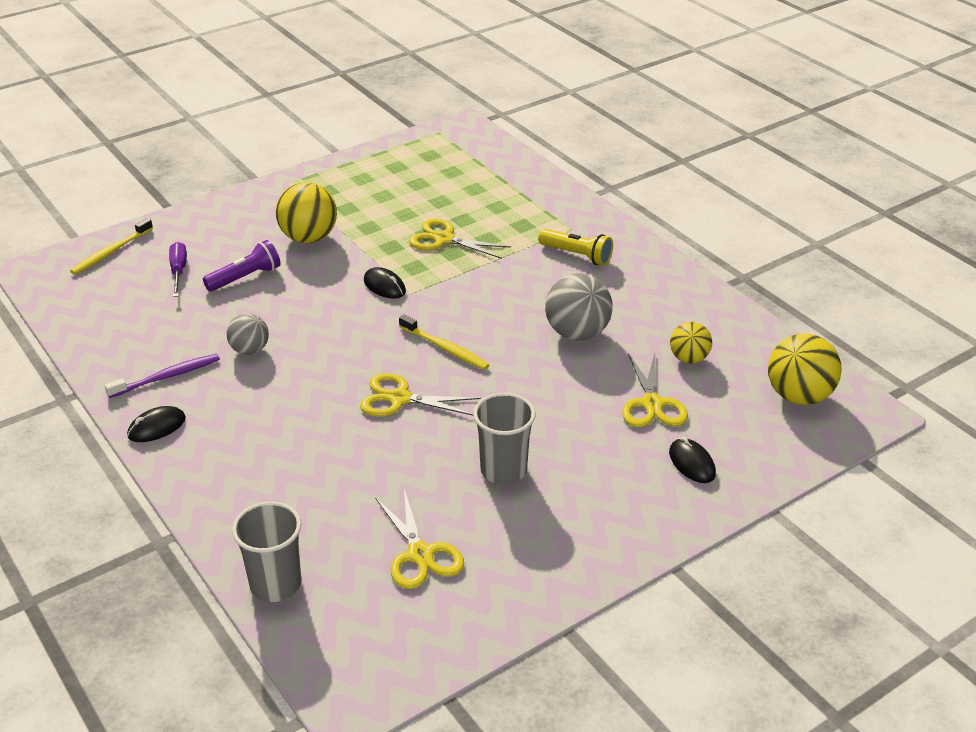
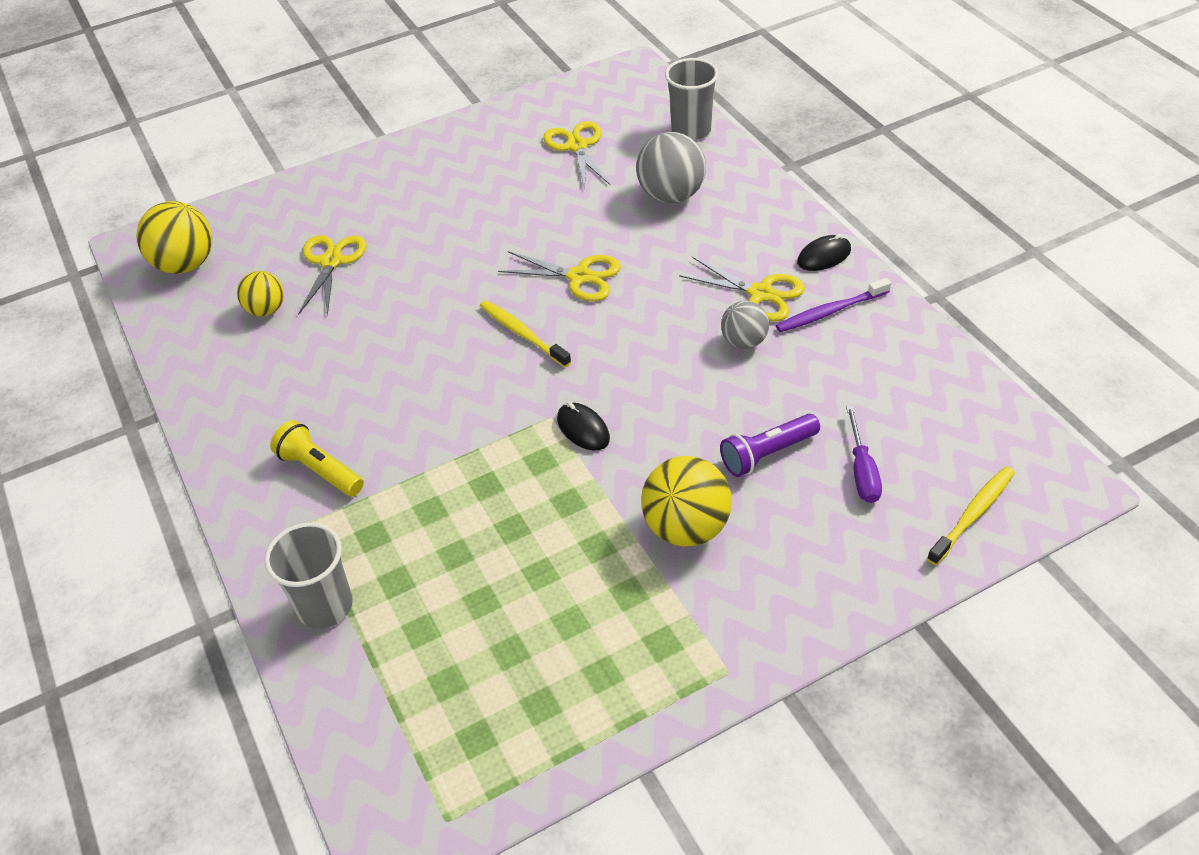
camera: 170 degrees left, 10 degrees up
yellow scissors [409,219,511,259] -> yellow scissors moved to [679,257,805,322]
grey cup [473,393,536,484] -> grey cup moved to [265,522,353,629]
grey ball [545,273,613,341] -> grey ball moved to [636,132,706,203]
black mouse [669,437,716,483] -> none

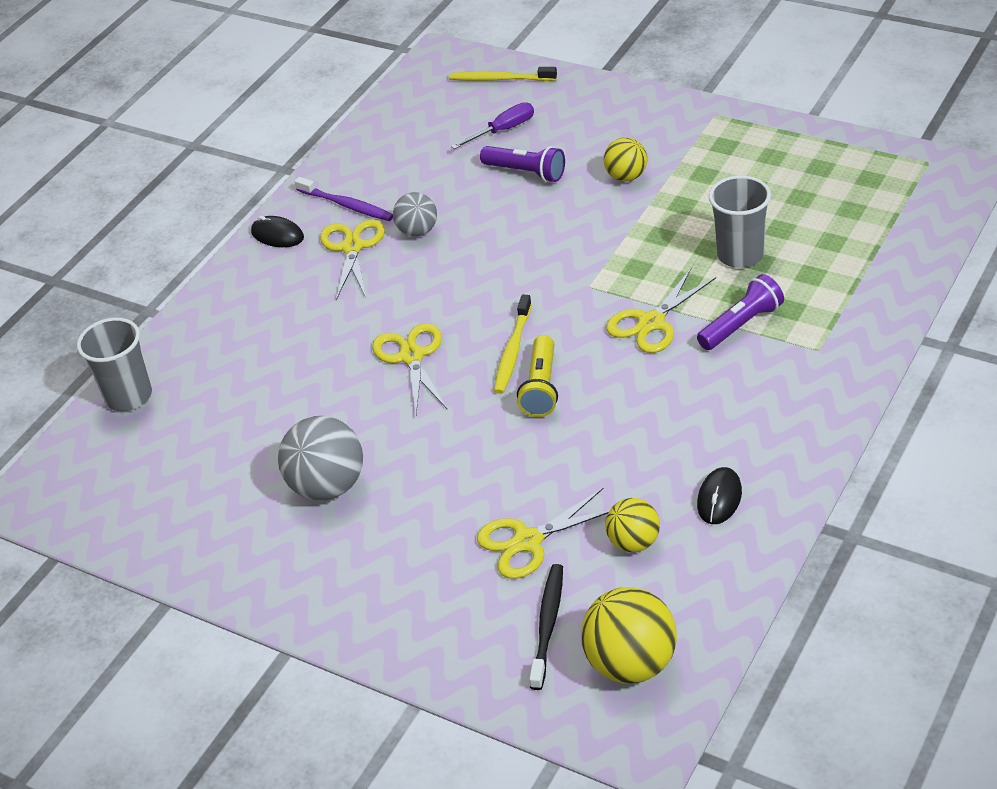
camera: 120 degrees left, 5 degrees down
grey cup [265,522,353,629] -> grey cup moved to [709,175,771,268]
yellow flashlight [270,420,364,497] -> yellow flashlight moved to [517,335,558,417]
yellow scissors [543,121,611,189] -> yellow scissors moved to [606,267,716,353]
black mouse [557,402,610,451] -> black mouse moved to [697,467,742,524]
grey ball [636,132,706,203] -> grey ball moved to [278,416,363,500]
yellow ball [641,456,732,546] -> yellow ball [604,137,647,181], size x0.61
none -> black toothbrush [529,564,563,690]
none -> purple flashlight [697,274,784,350]

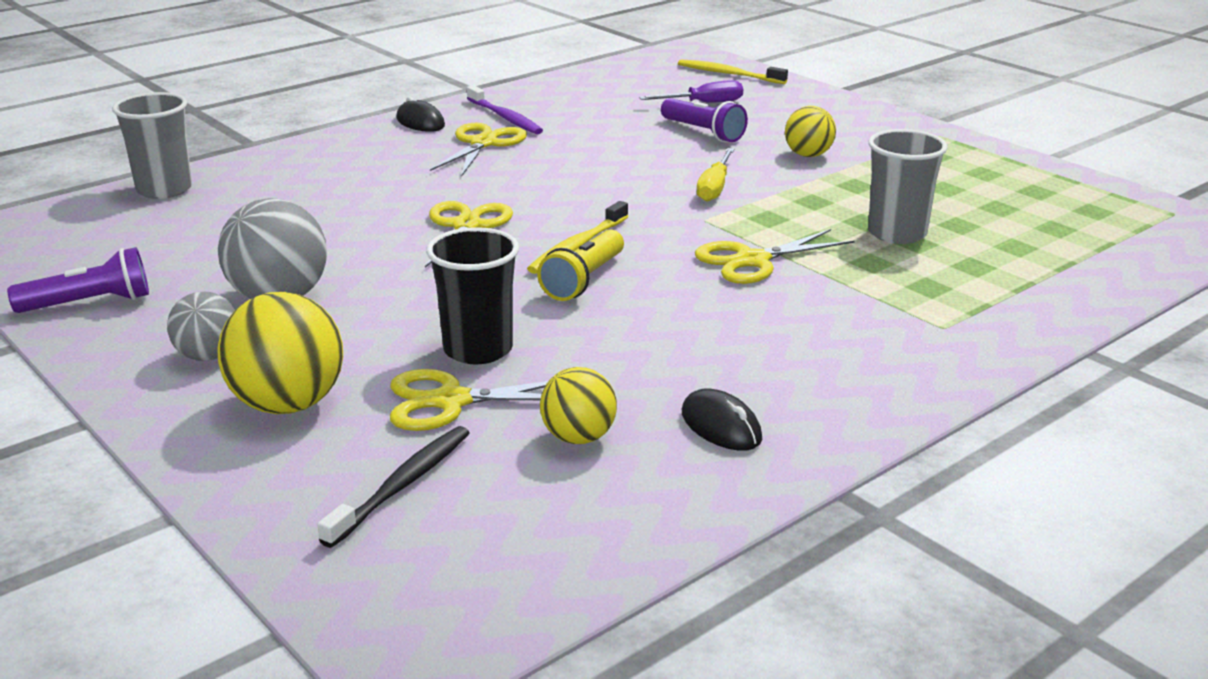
camera: 15 degrees right, 15 degrees down
grey ball [393,192,437,237] -> grey ball moved to [167,291,235,361]
yellow ball [581,587,677,684] -> yellow ball moved to [217,292,343,414]
purple flashlight [697,274,784,350] -> purple flashlight moved to [7,247,149,313]
black mouse [697,467,742,524] -> black mouse turned 75 degrees counterclockwise [682,389,762,451]
none -> black cup [426,227,519,365]
none -> yellow screwdriver [697,148,734,202]

